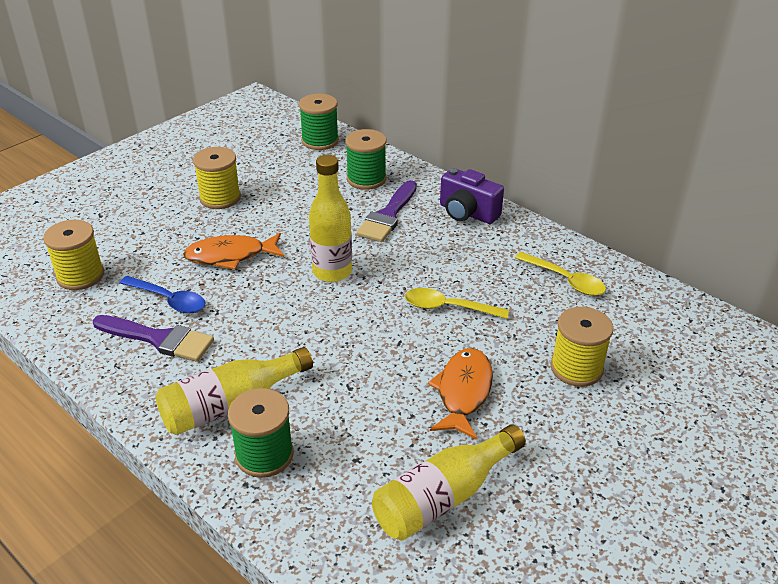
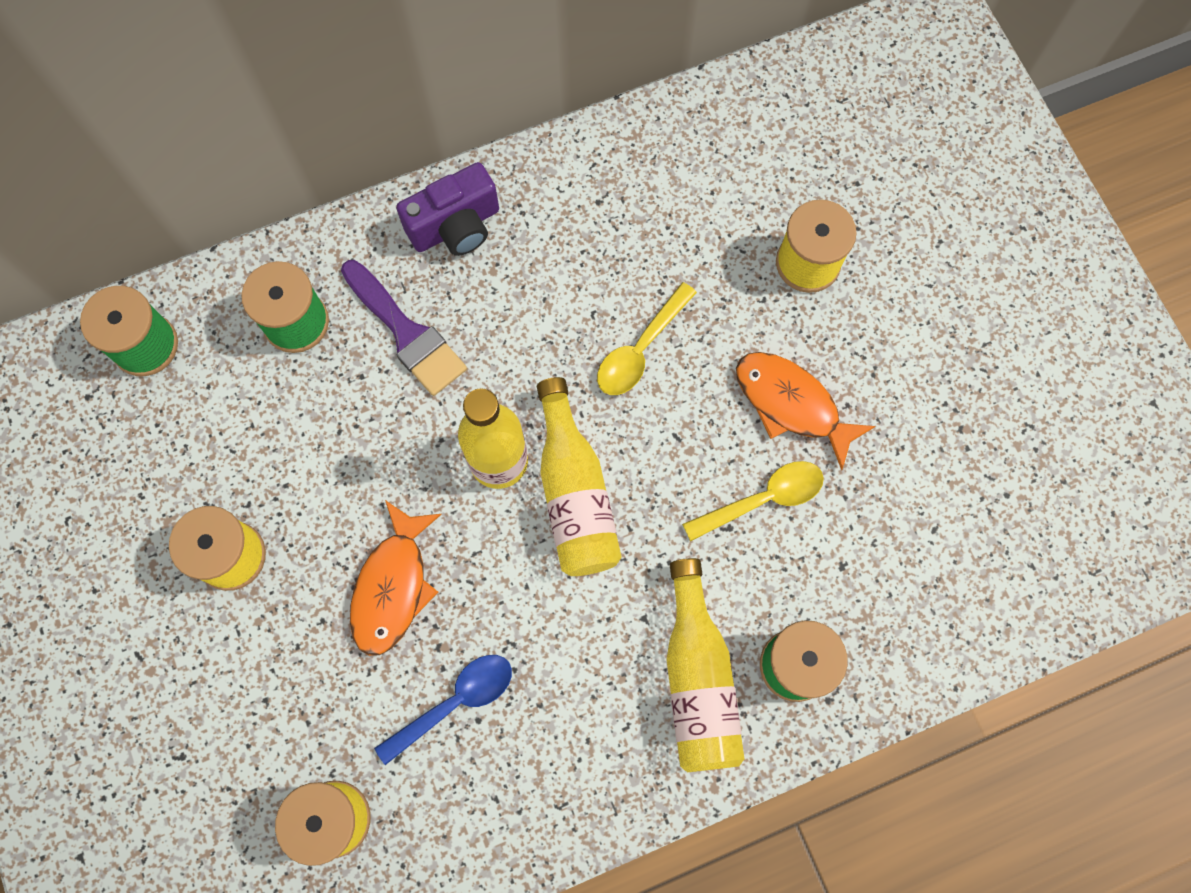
camera: 65 degrees left, 35 degrees up
purple brush [93,315,214,362] -> none
yellow bottle [372,424,526,541] -> yellow bottle moved to [537,377,622,576]
yellow spoon [515,252,606,296] -> yellow spoon moved to [682,461,824,542]

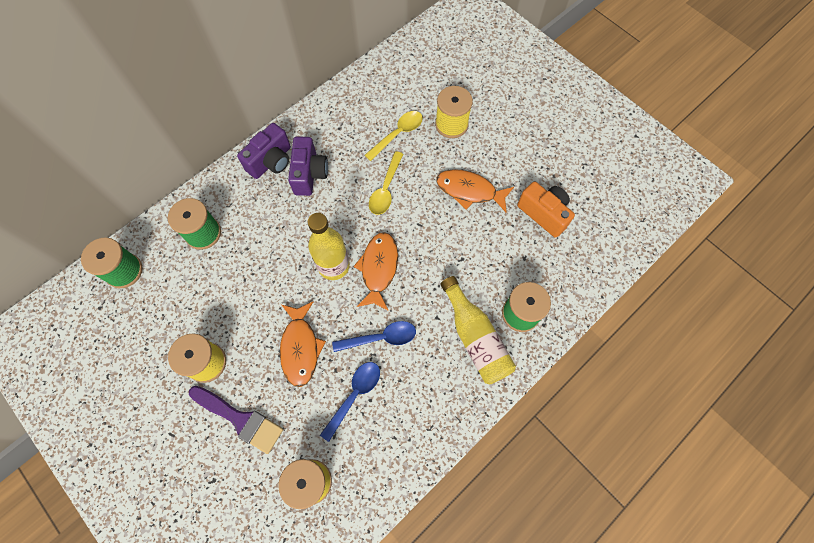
camera: 20 degrees left, 5 degrees down
purple brush [341,260,467,396] -> purple brush moved to [189,386,283,454]
yellow bottle [537,377,622,576] -> orange fish [354,232,398,311]
yellow spoon [682,461,824,542] -> yellow spoon moved to [365,111,423,161]
none -> purple camera [288,136,328,196]
none -> blue spoon [332,321,416,352]
none -> orange camera [517,181,575,238]

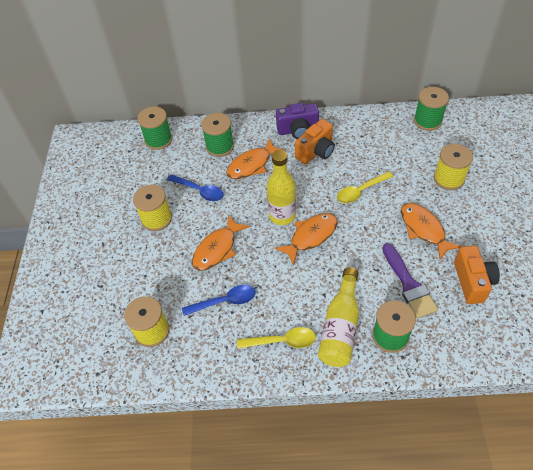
camera: 45 degrees right, 15 degrees down
purple brush [189,386,283,454] -> purple brush moved to [382,243,438,319]
purple camera [288,136,328,196] -> orange camera [295,119,335,164]
blue spoon [332,321,416,352] -> blue spoon moved to [167,174,224,201]
yellow spoon [365,111,423,161] -> yellow spoon moved to [237,327,316,349]
none -> orange fish [226,139,285,179]
none -> green spool [414,87,449,131]

